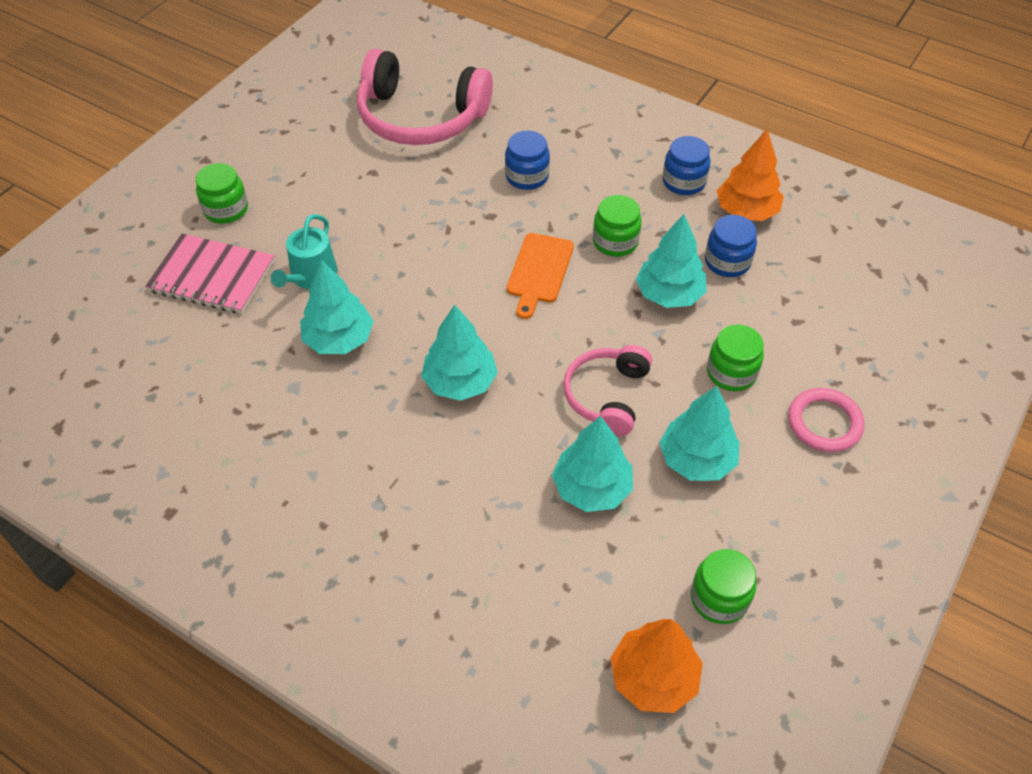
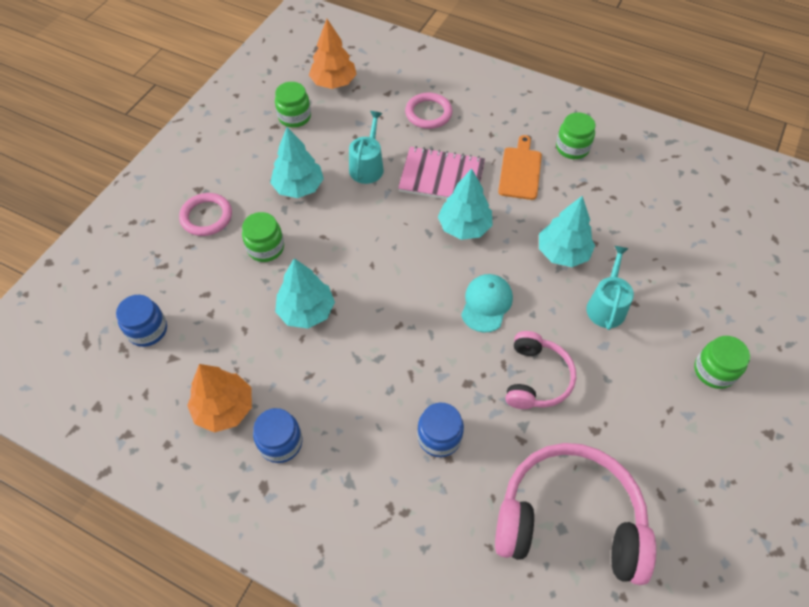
camera: 175 degrees right, 5 degrees up
pink notebook [145,233,275,314] -> pink notebook moved to [398,146,485,199]
orange cutting board [507,233,574,319] -> orange cutting board moved to [498,135,542,200]
turquoise tree [552,416,633,512] -> turquoise watering can [349,111,384,184]
pink headphones [563,345,652,436] -> pink headphones moved to [506,331,576,409]
green jar [593,195,642,257] -> green jar moved to [556,112,595,159]
blue jar [705,215,757,277] -> blue jar moved to [116,295,167,347]
none -> pink ring [405,93,452,129]
none -> turquoise cap [461,274,513,333]

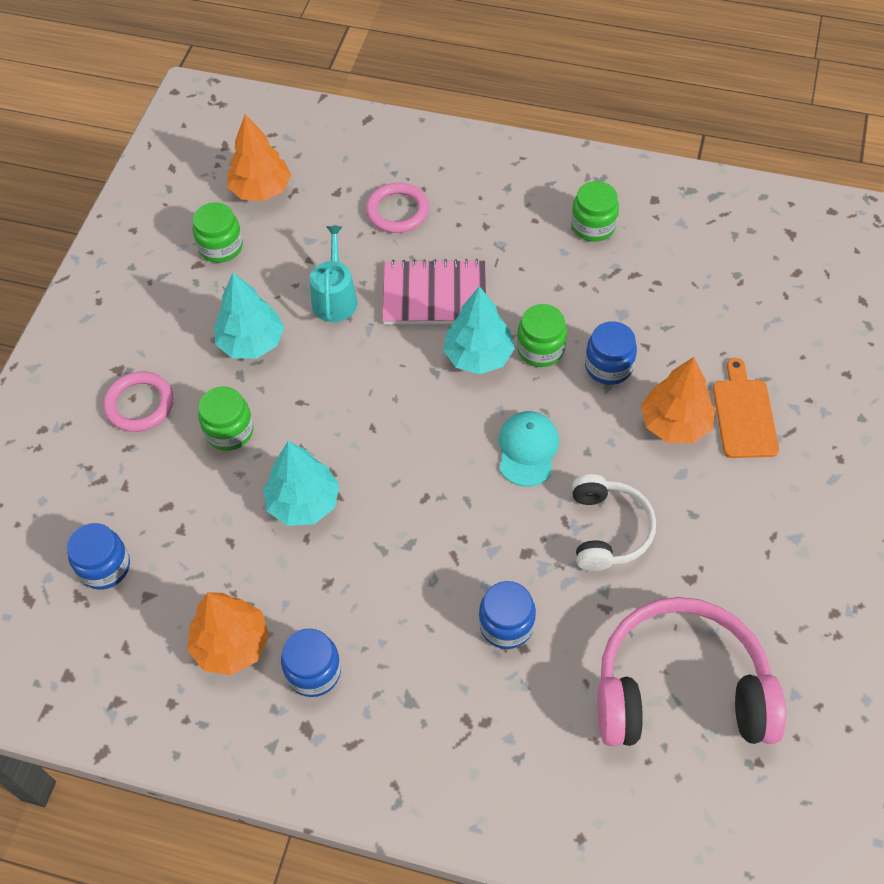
camera: 10 degrees left, 0 degrees up
orange cutting board [498,135,542,200] -> orange cutting board moved to [713,358,779,458]
pink headphones [506,331,576,409] -> white headphones [572,474,656,571]
turquoise tree [539,196,595,267] -> blue jar [585,321,637,385]
turquoise watering can [586,246,634,330] -> orange tree [641,357,715,443]
green jar [694,336,750,389] -> green jar moved to [517,304,567,367]

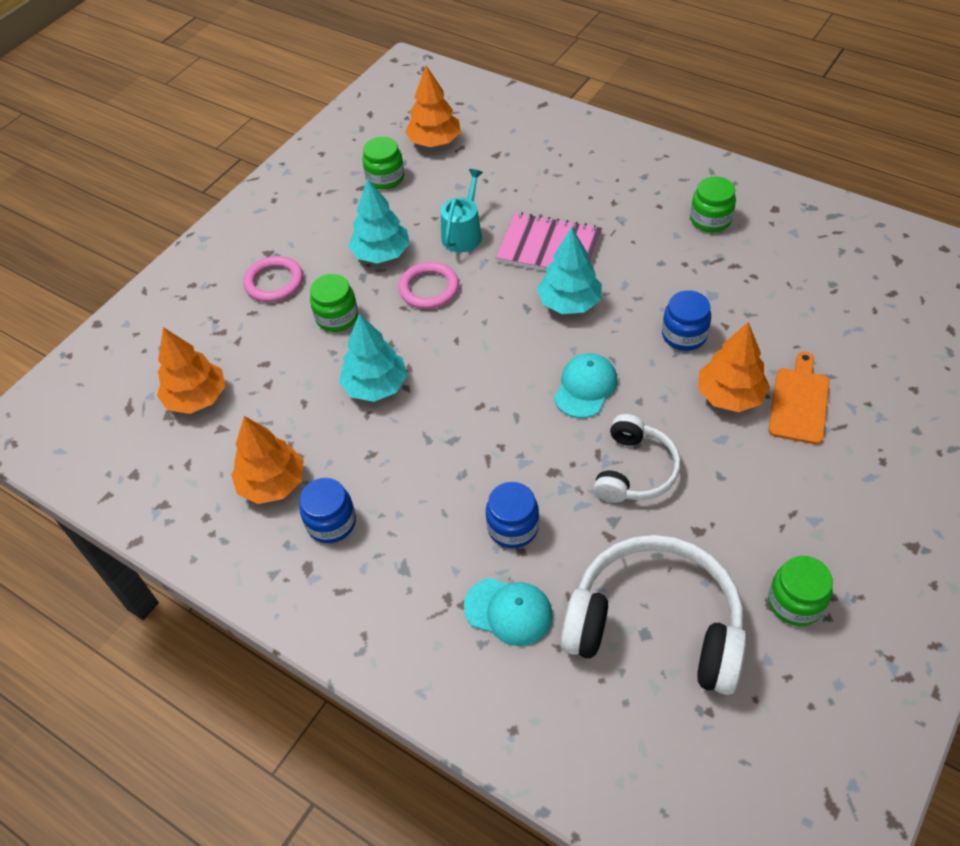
camera: 20 degrees right, 5 degrees down
blue jar [67,523,130,590] -> orange tree [157,327,225,414]
pink ring [366,183,429,233] -> pink ring moved to [398,262,459,309]
green jar [517,304,567,367] -> green jar moved to [768,556,833,626]
pink headphones [598,597,786,746] -> white headphones [560,535,747,695]
none -> turquoise cap [464,578,553,646]

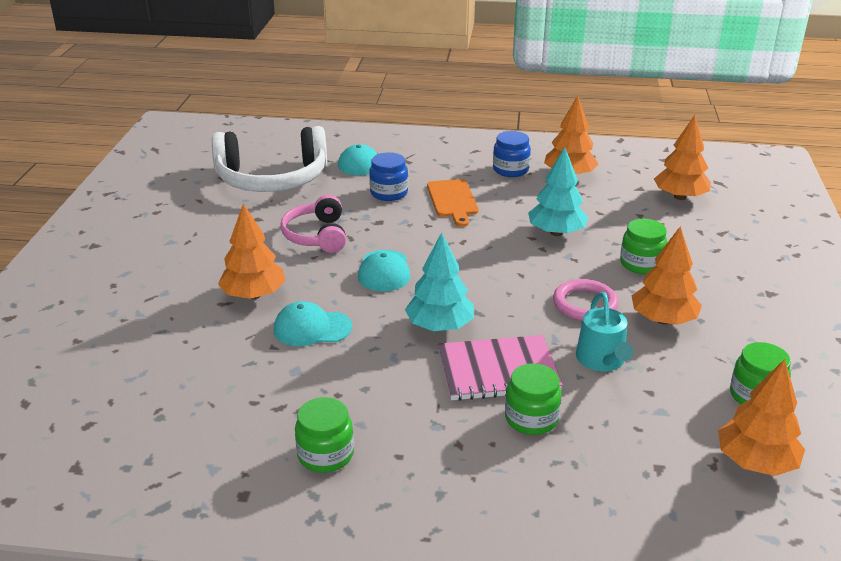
camera: 150 degrees right, 20 degrees down
pink ring [243,256,303,302] -> none
turquoise tree [348,178,410,264] -> orange tree [631,226,702,325]
white headphones [593,414,681,503] -> pink headphones [280,195,346,253]
blue jar [662,290,711,351] -> turquoise cap [274,301,352,346]
orange cutting board [768,352,830,444] -> orange cutting board moved to [427,179,479,227]
green jar [768,556,833,626] -> green jar moved to [505,363,562,435]

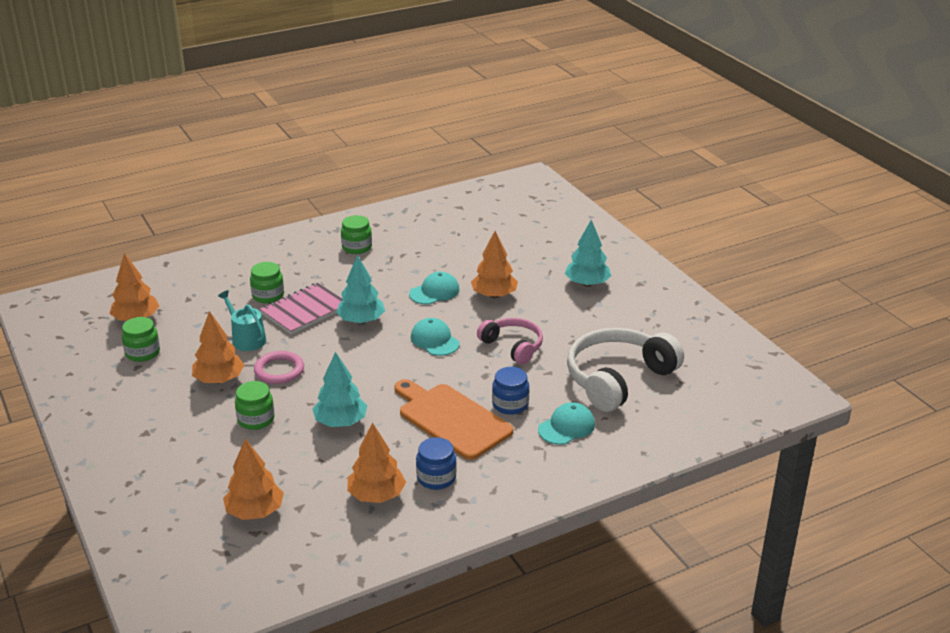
camera: 145 degrees right, 0 degrees up
orange cutting board [427,179,479,227] -> orange cutting board [394,379,513,460], size x1.61
none -> turquoise tree [565,220,611,287]

